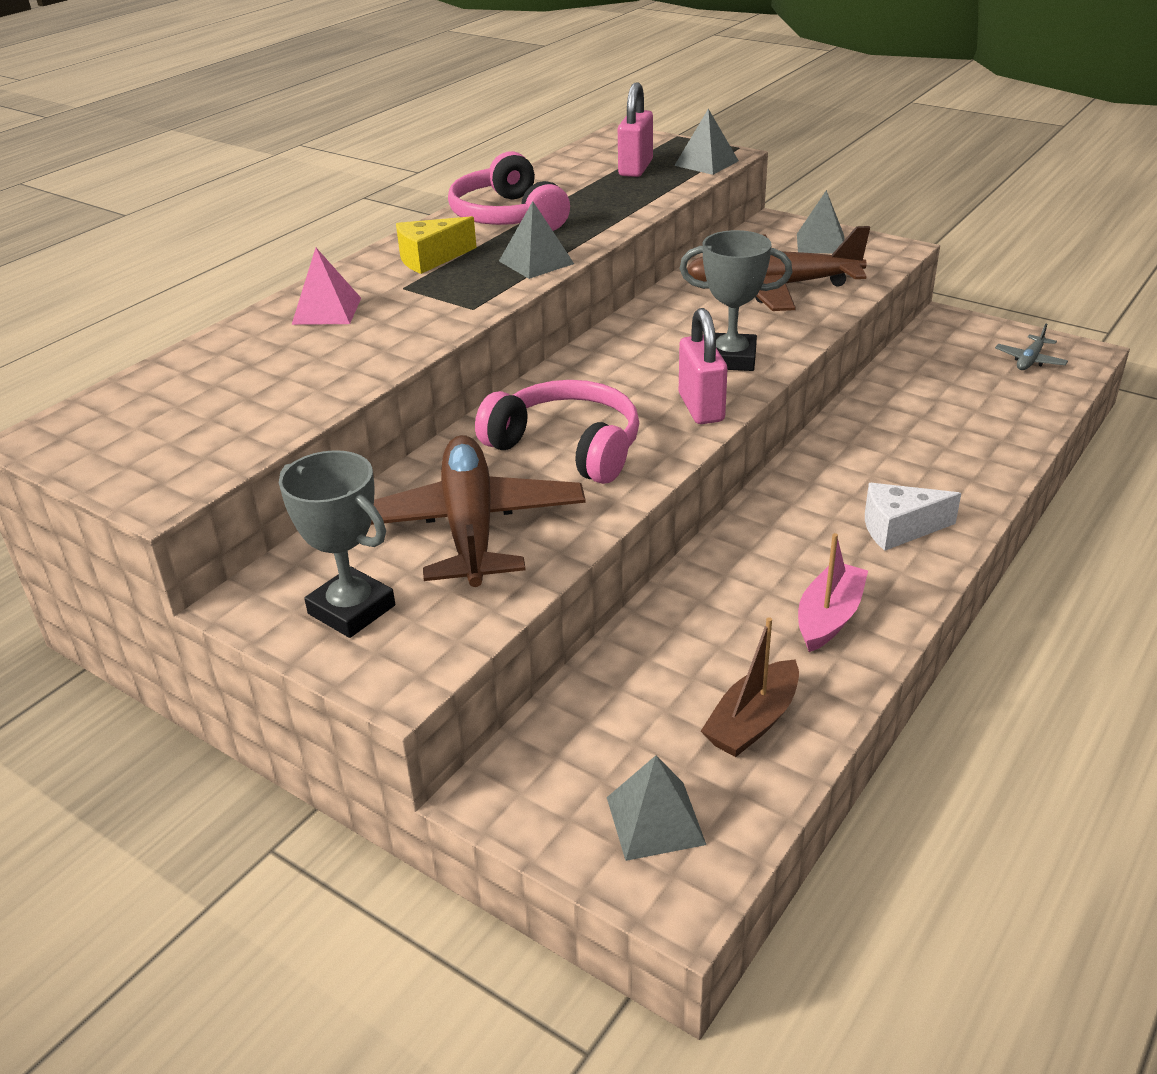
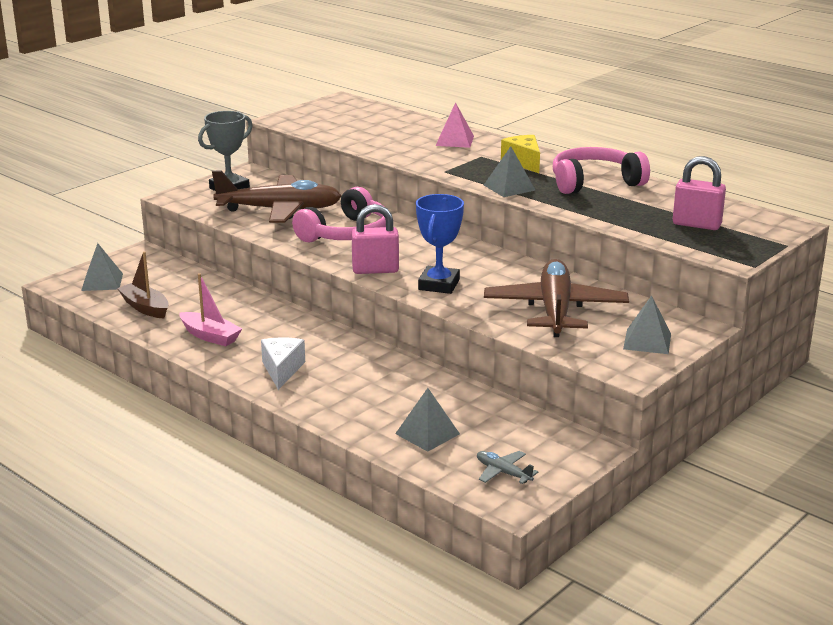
camera: 95 degrees right, 10 degrees down
grey pyramid [674,109,739,175] -> grey pyramid moved to [395,388,460,452]
grey trophy [679,230,792,371] -> blue trophy [416,194,464,294]

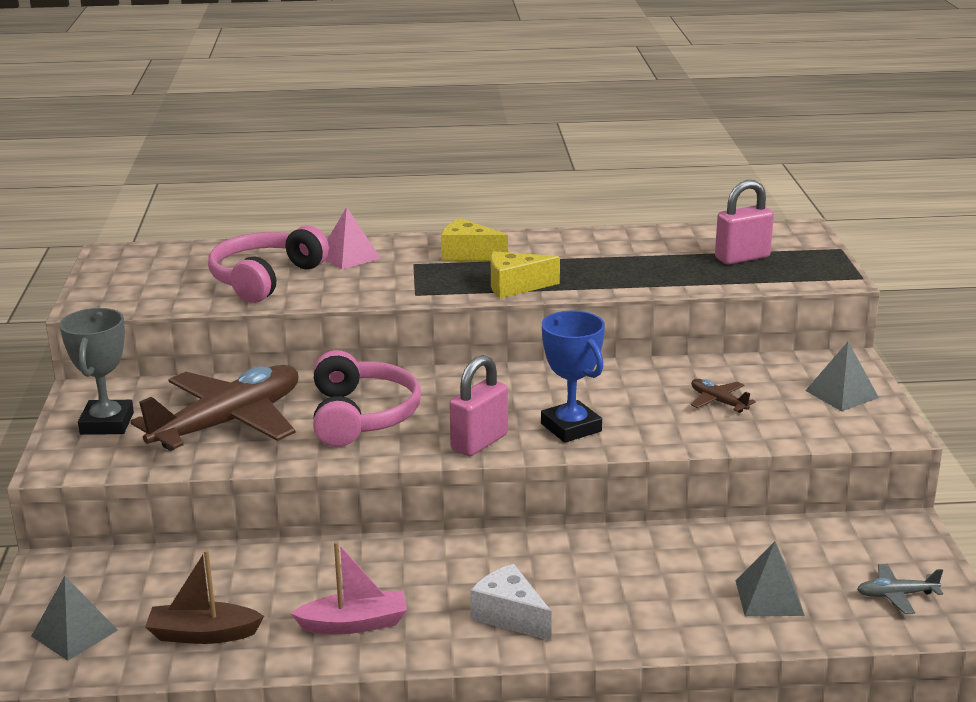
camera: 45 degrees left, 0 degrees up
grey pyramid [484,146,536,197] -> yellow cheese [491,251,560,298]
brown plane [484,259,629,337] -> brown plane [691,379,756,413], size x0.41
pink headphones [553,147,650,194] -> pink headphones moved to [208,226,329,303]

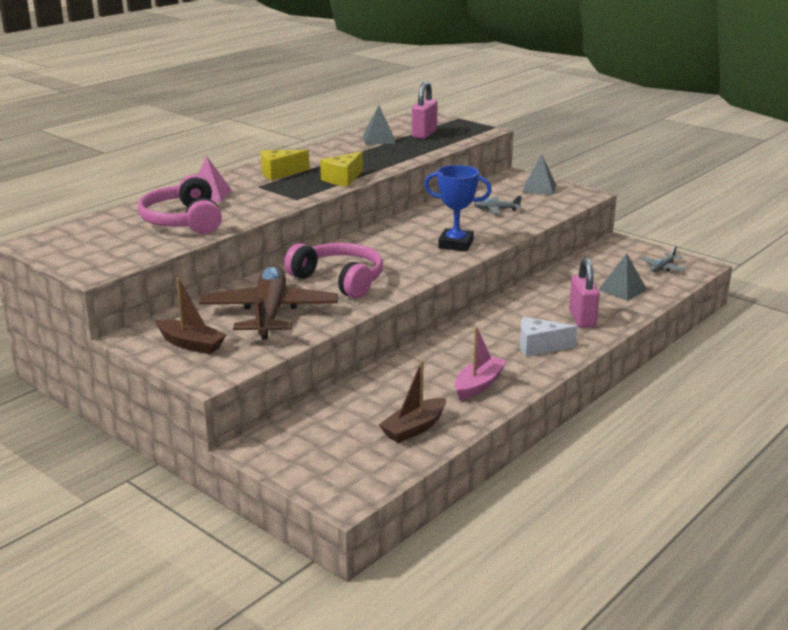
camera: 45 degrees left, 0 degrees up
grey pyramid [31,576,118,661] -> grey pyramid moved to [363,105,396,145]
grey trophy [59,308,134,435] -> brown boat [156,278,227,354]
pink padlock [449,355,508,456] -> pink padlock moved to [569,258,600,328]
brown plane [691,379,756,413] -> grey plane [474,196,522,214]

